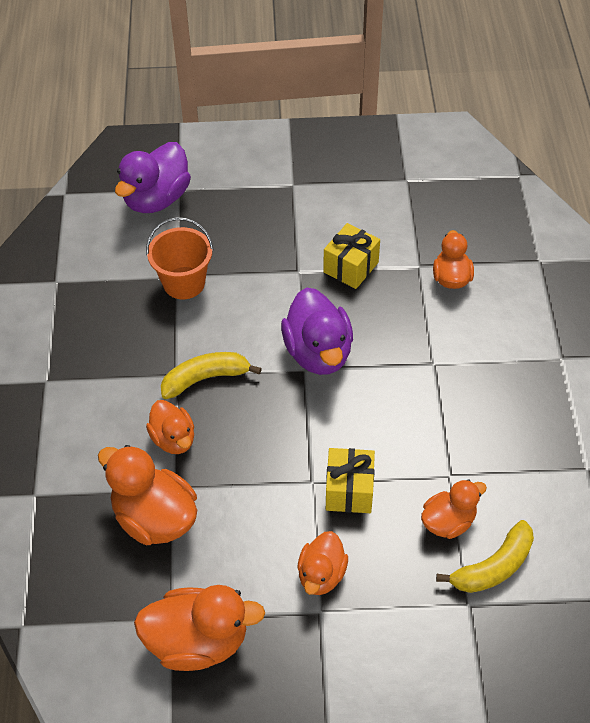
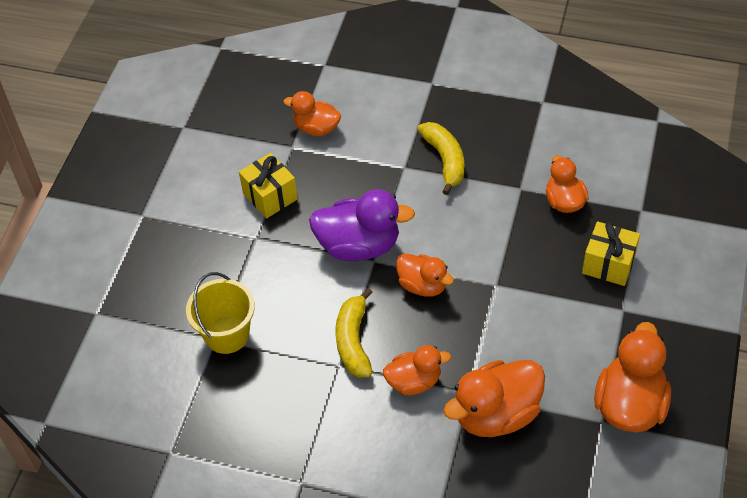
camera: 70 degrees left, 0 degrees up
purple duck [115,142,191,213] -> none
orange bucket [146,217,214,299] -> yellow bucket [186,272,255,354]
orange duck [297,531,348,595] -> orange duck moved to [396,253,454,297]
yellow gift [326,448,375,513] -> yellow gift moved to [582,221,640,286]
yellow banana [436,520,534,593] -> yellow banana moved to [417,122,464,195]

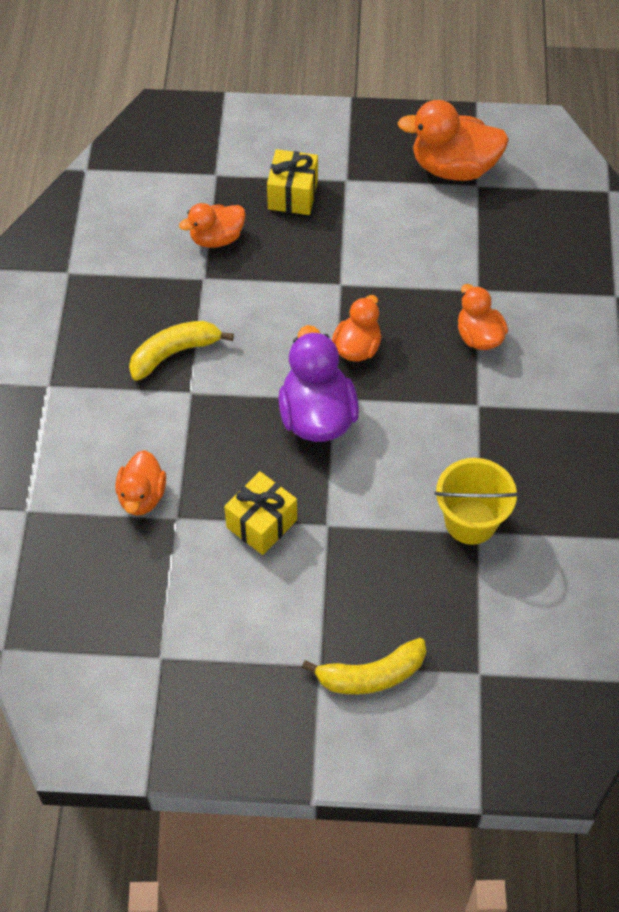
camera: 105 degrees left, 5 degrees up
yellow banana [336,288,373,377] -> yellow banana moved to [302,638,426,695]
orange duck [443,360,545,437] -> none

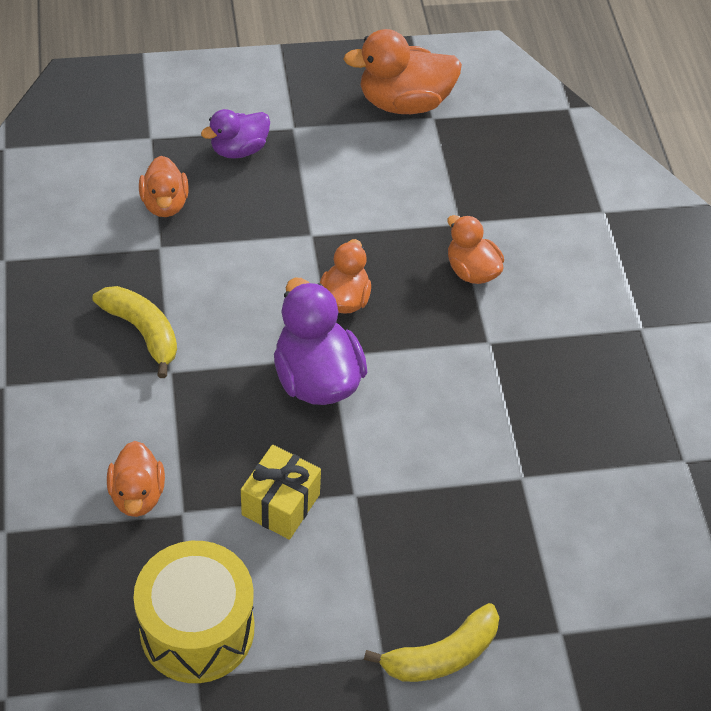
camera: 15 degrees left, 5 degrees down
yellow banana [129,321,234,381] -> yellow banana turned 90 degrees clockwise [92,286,177,378]
orange duck [179,203,246,248] -> orange duck turned 60 degrees counterclockwise [139,156,189,217]
yellow gift [267,149,318,215] -> purple duck [201,109,270,159]
yellow bucket [434,458,518,545] -> none
none -> yellow drum [134,541,254,683]

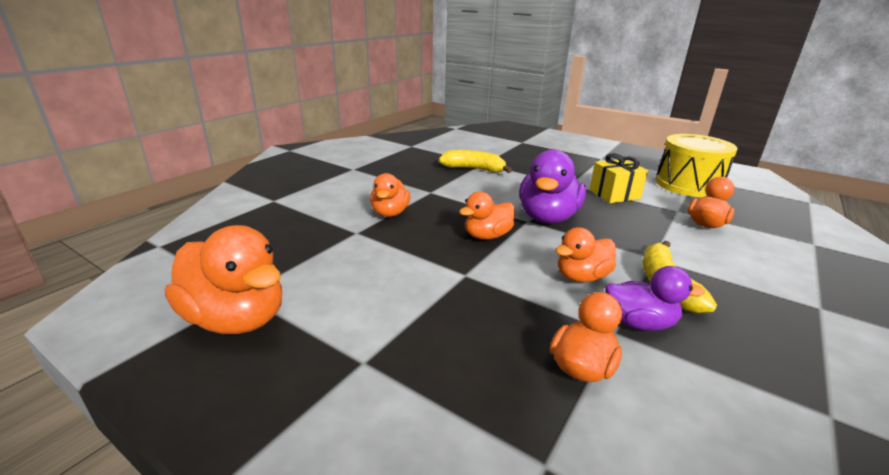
camera: 135 degrees left, 25 degrees down
purple duck [201,109,270,159] -> purple duck moved to [605,266,705,331]
yellow banana [364,603,499,682] -> yellow banana moved to [438,150,512,173]
none -> orange duck [555,227,616,282]

